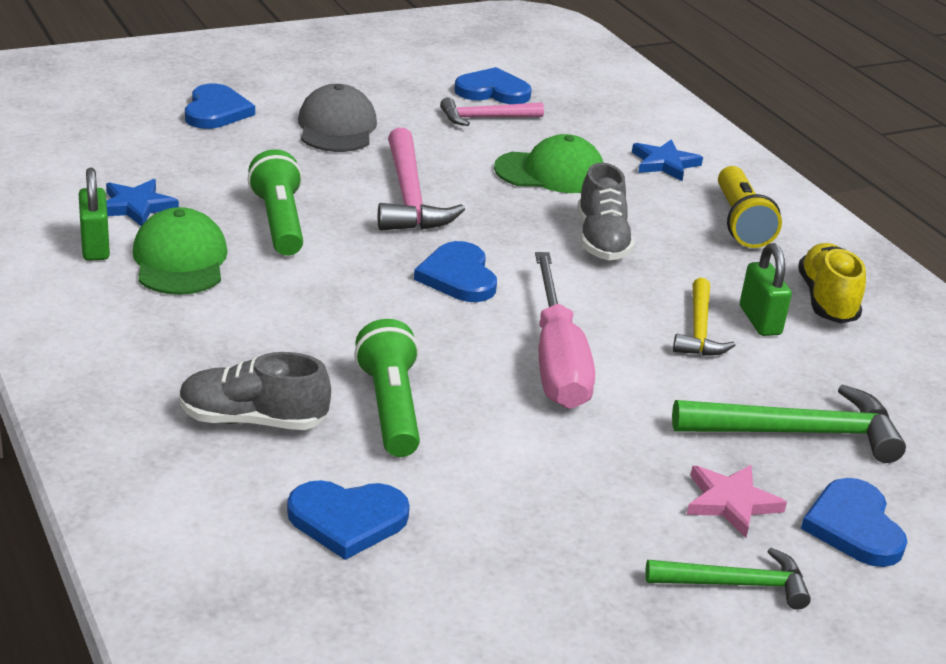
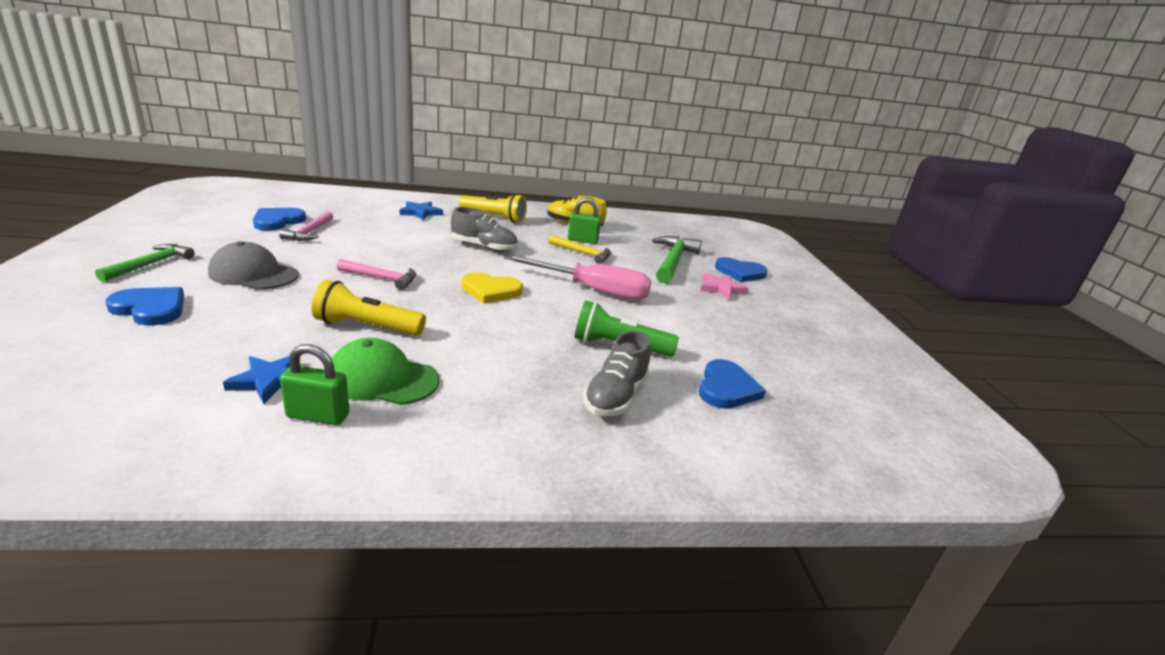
camera: 70 degrees left, 5 degrees down
green flashlight [248,149,303,256] -> yellow flashlight [312,280,426,336]
pink hammer [378,128,465,230] -> pink hammer [337,259,417,290], size x0.62
blue heart [414,241,497,302] -> yellow heart [461,272,523,304]
green cap [494,134,604,193] -> none
green hammer [645,548,811,609] -> green hammer moved to [95,244,194,282]

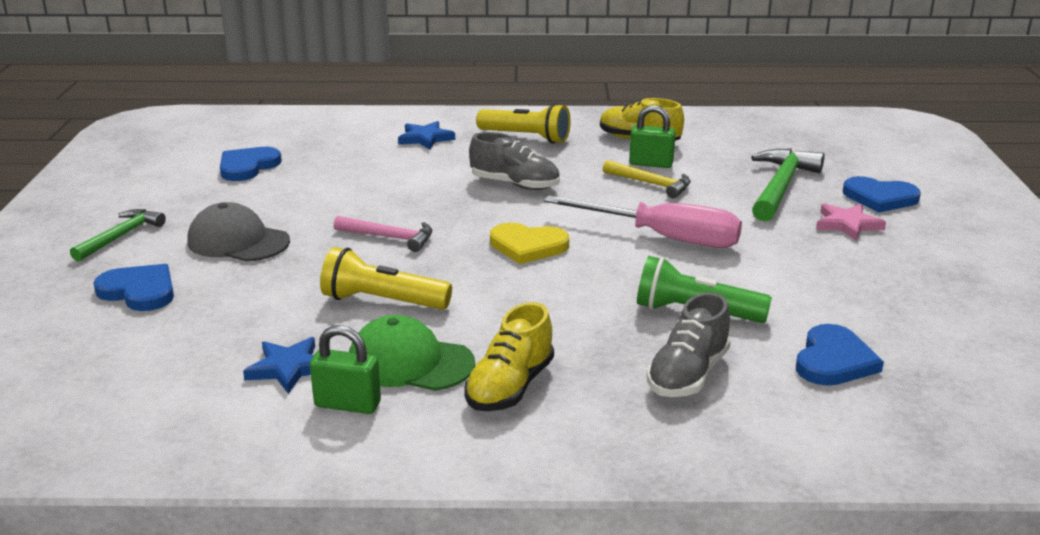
camera: 10 degrees right, 0 degrees up
pink hammer [279,211,333,241] -> none
none -> yellow shoe [464,302,554,411]

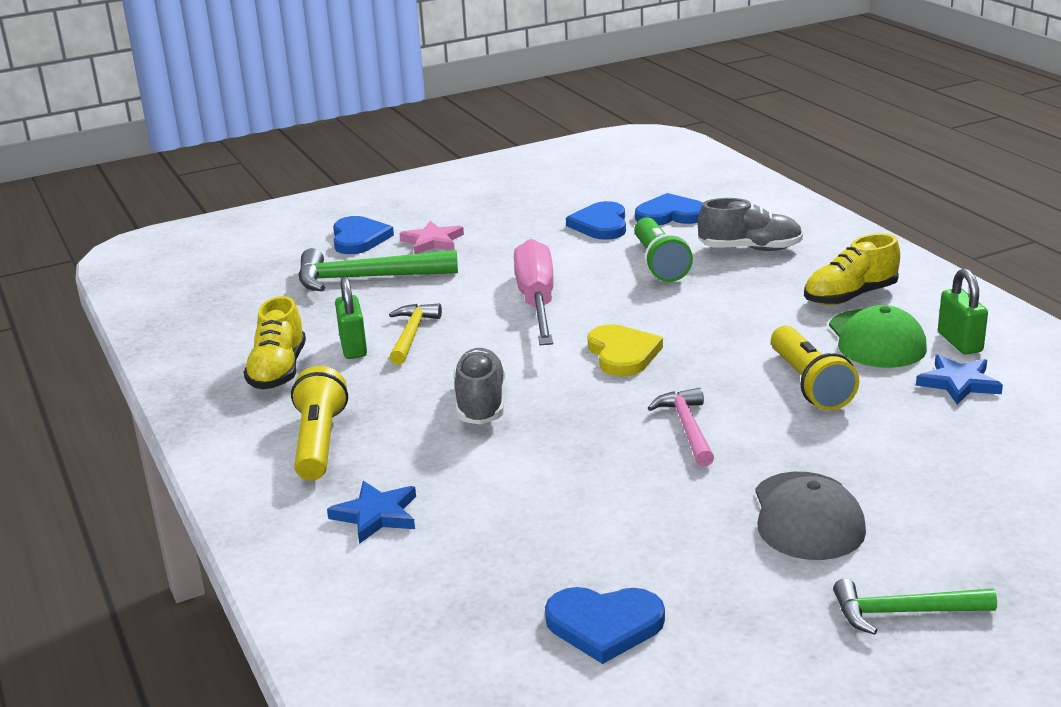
camera: 115 degrees left, 0 degrees up
blue heart [93,264,174,311] -> blue heart moved to [566,201,626,240]
yellow shoe [464,302,554,411] -> yellow shoe turned 150 degrees clockwise [804,233,900,305]

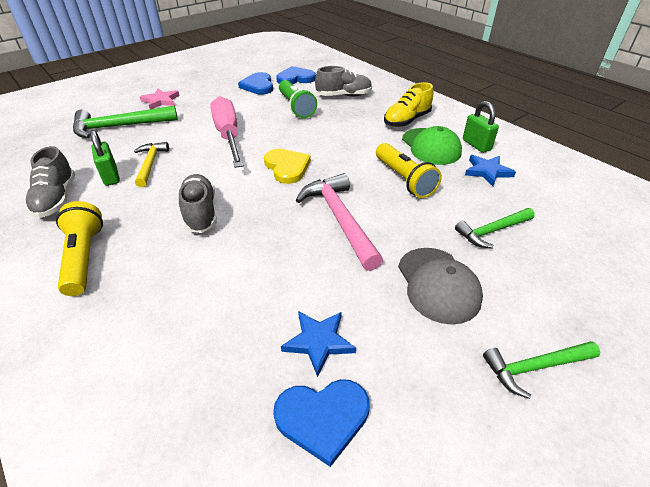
camera: 15 degrees left, 15 degrees up
yellow shoe [244,296,306,390] -> grey shoe [25,146,75,218]
blue star [327,481,416,544] -> blue star moved to [281,311,356,377]
blue heart [333,216,394,254] -> none
pink hammer [648,388,714,467] -> pink hammer [296,173,383,271], size x1.61
none -> green hammer [455,208,535,248]

